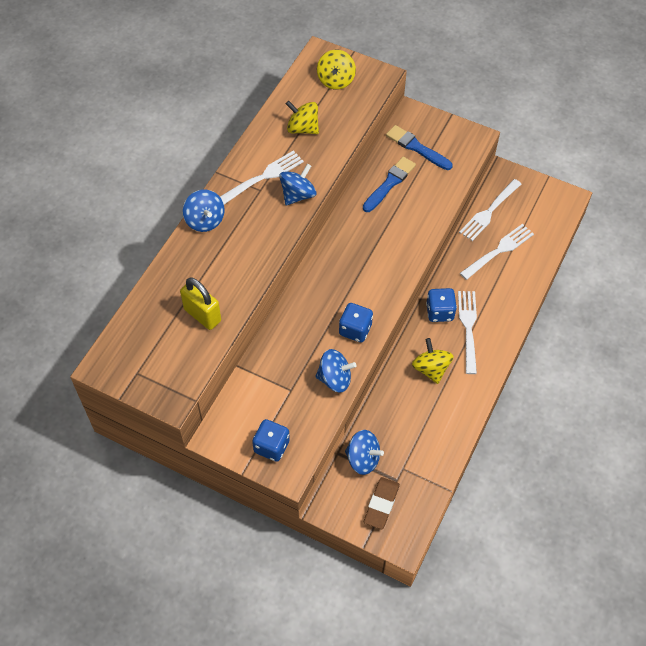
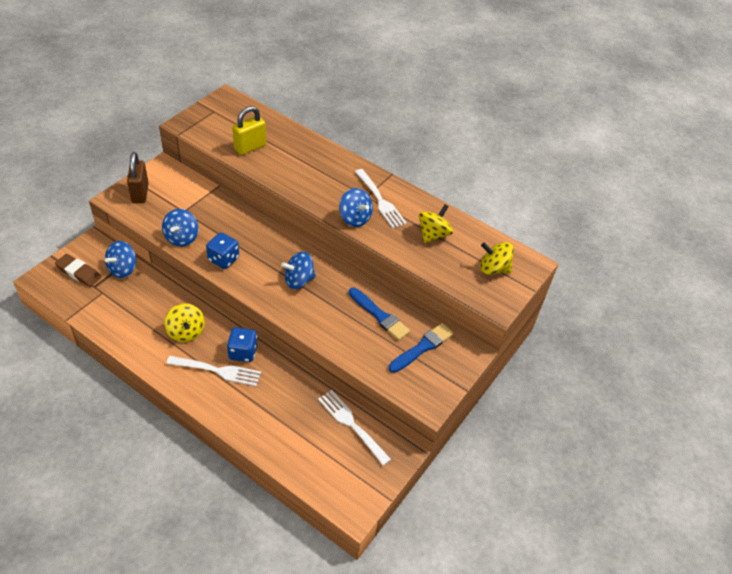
camera: 95 degrees right, 10 degrees down
blue spinning top [183,189,224,232] -> blue spinning top moved to [281,251,316,289]
blue dice [252,419,290,462] -> brown padlock [127,152,149,203]
yellow spinning top [412,338,454,384] -> yellow spinning top turned 75 degrees clockwise [164,303,205,342]
white fork [460,224,534,280] -> none

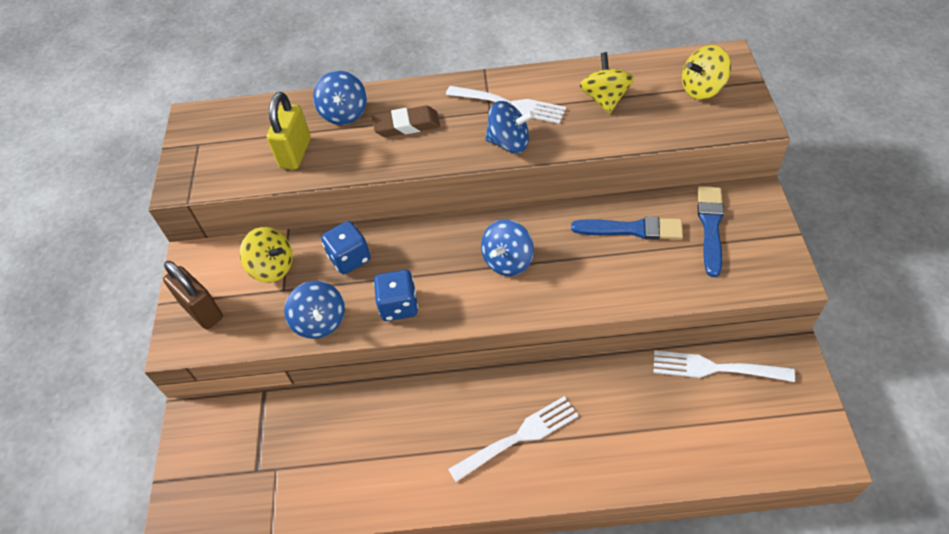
camera: 30 degrees left, 5 degrees up
brown eraser [55,254,101,287] -> brown eraser moved to [372,105,440,137]
blue spinning top [105,241,136,278] -> blue spinning top moved to [313,71,367,125]
yellow spinning top [164,303,205,342] -> yellow spinning top moved to [240,227,293,283]
blue dice [227,327,257,362] -> blue dice moved to [321,221,371,274]

